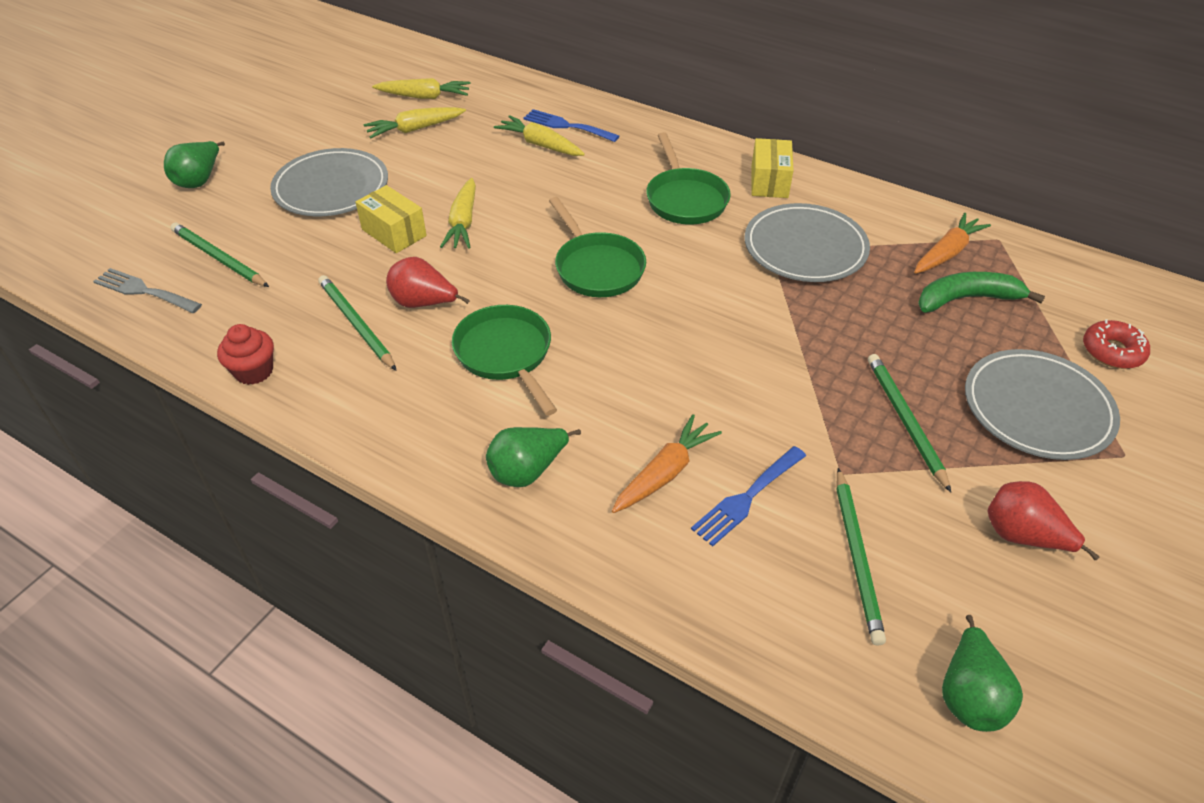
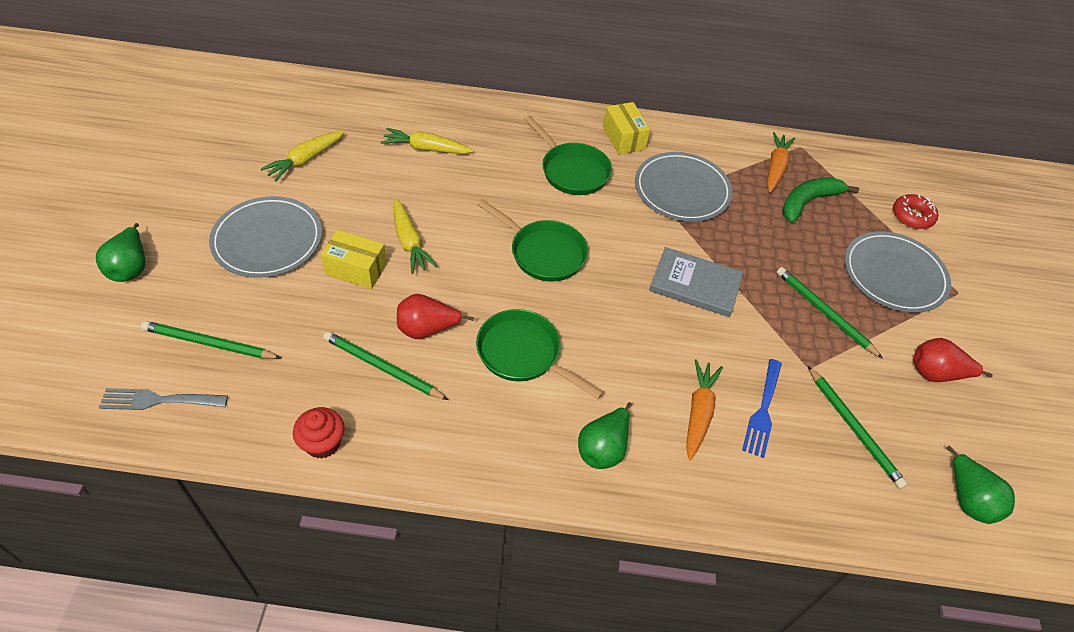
camera: 30 degrees left, 5 degrees up
yellow carrot [372,78,470,99] -> none
blue fork [523,109,619,142] -> none
none -> grey book [649,247,743,317]

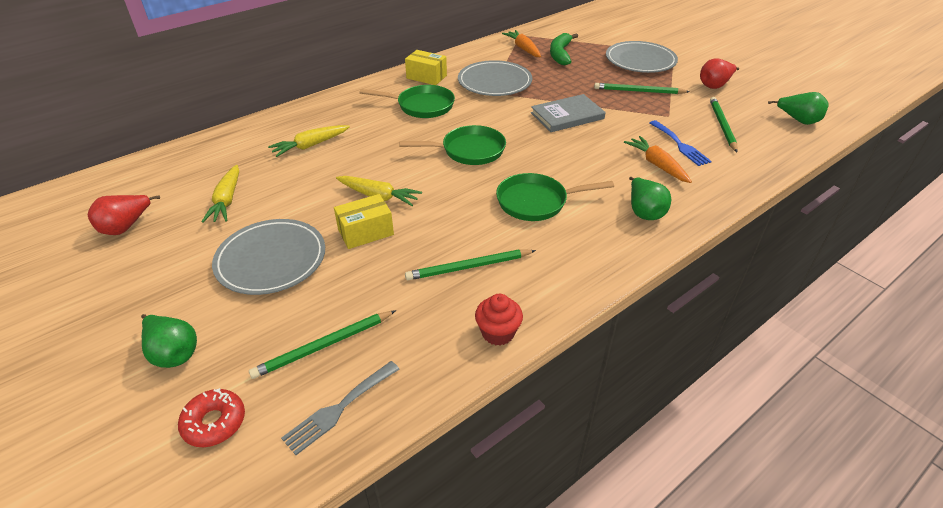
camera: 40 degrees left, 10 degrees down
red pear [397,294,474,339] -> red pear moved to [87,195,160,235]
green pencil [808,366,908,489] -> green pencil turned 105 degrees counterclockwise [710,97,738,152]
red donut [893,194,938,229] -> red donut moved to [178,388,245,447]

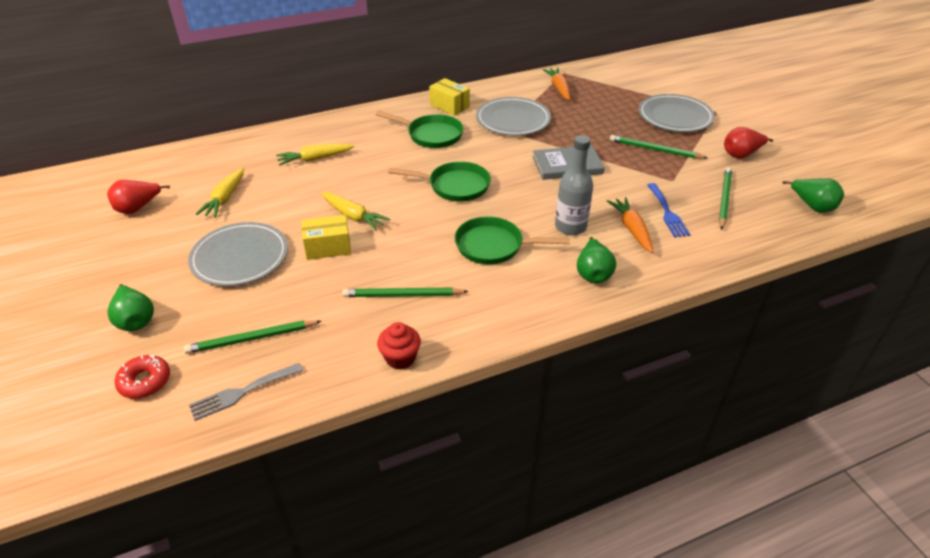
camera: 15 degrees right, 0 degrees up
green banana [550,33,578,65] -> none
none -> grey bottle [555,135,593,235]

